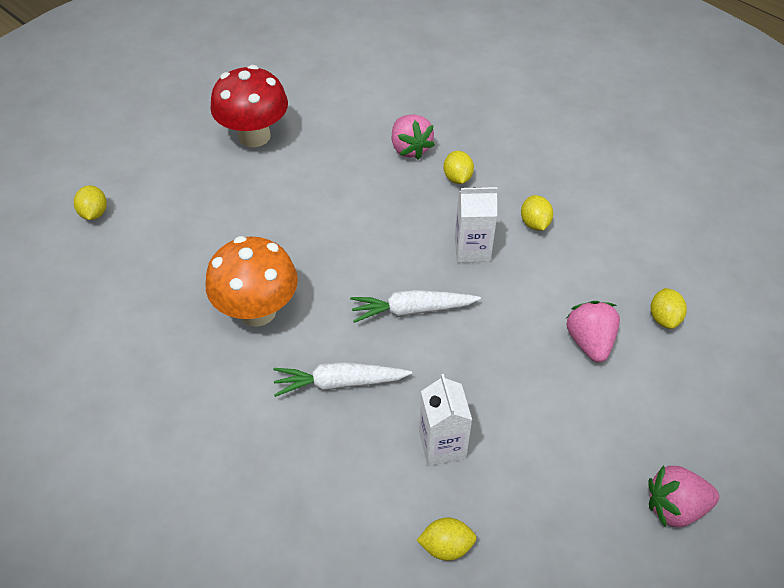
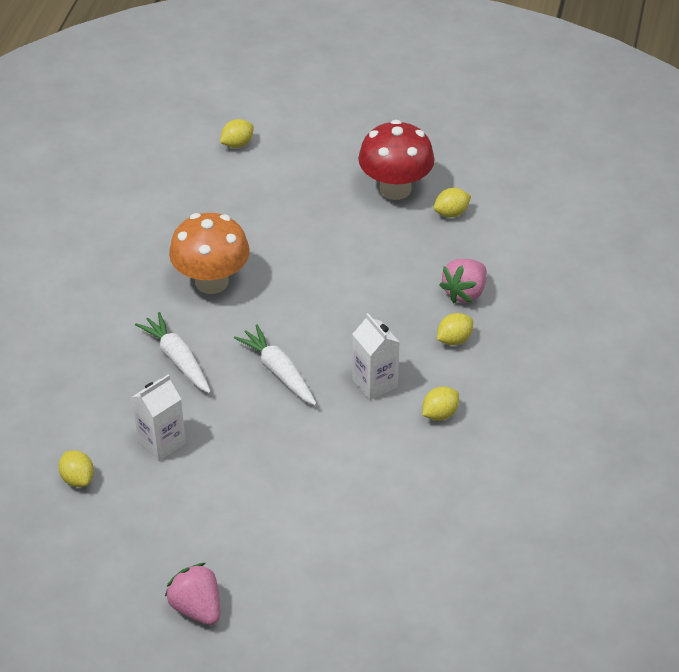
camera: 60 degrees right, 5 degrees down
pink strawberry [566,301,620,363] -> none
yellow lemon [651,288,687,329] -> yellow lemon moved to [434,188,471,217]

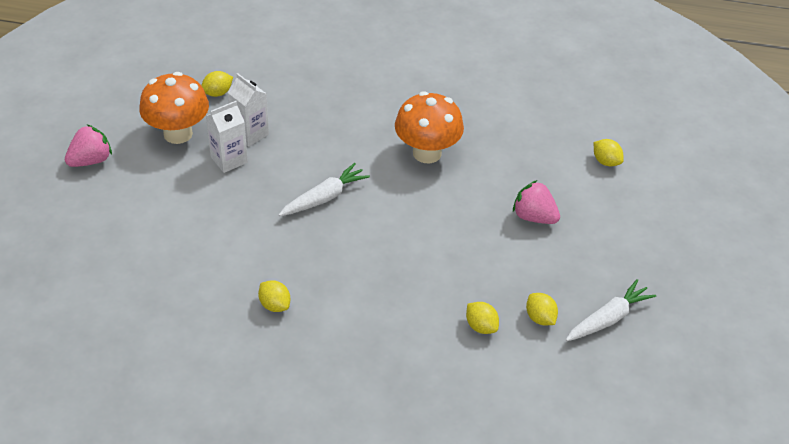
camera: 85 degrees right, 0 degrees up
white carrot [135,312,211,393] -> white carrot moved to [566,279,656,341]
white carton [352,313,400,400] -> white carton moved to [206,101,248,173]
red mushroom [358,120,435,200] -> none
yellow lemon [437,313,473,345] -> yellow lemon moved to [466,302,499,334]
pink strawberry [439,259,487,303] -> pink strawberry moved to [513,180,560,224]
none -> orange mushroom [139,72,209,144]

